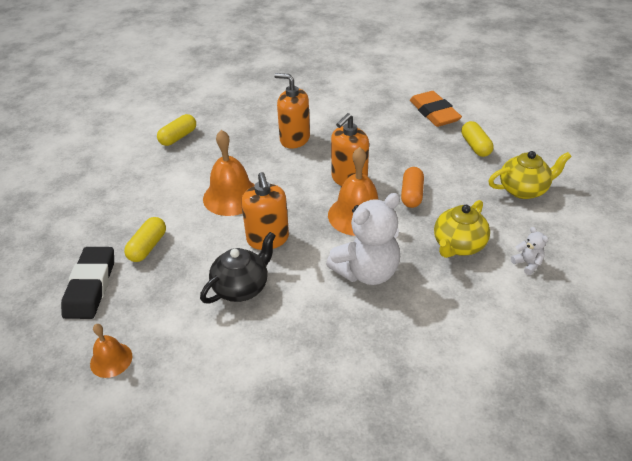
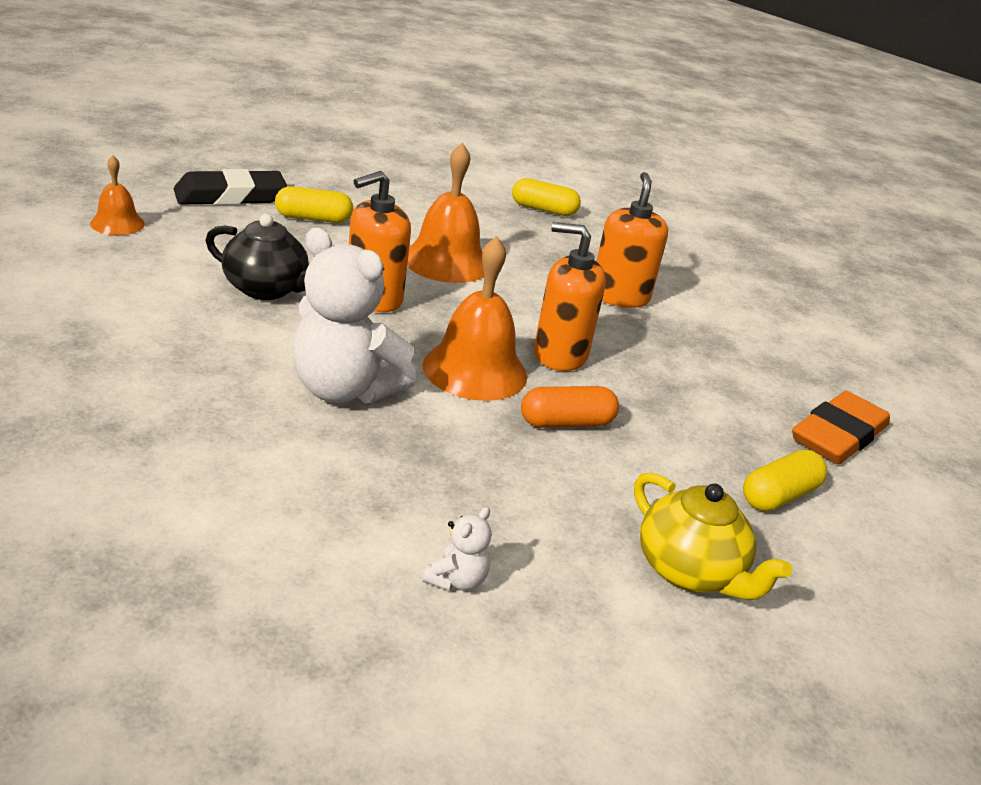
camera: 60 degrees right, 10 degrees down
yellow teapot [434,200,490,258] -> none

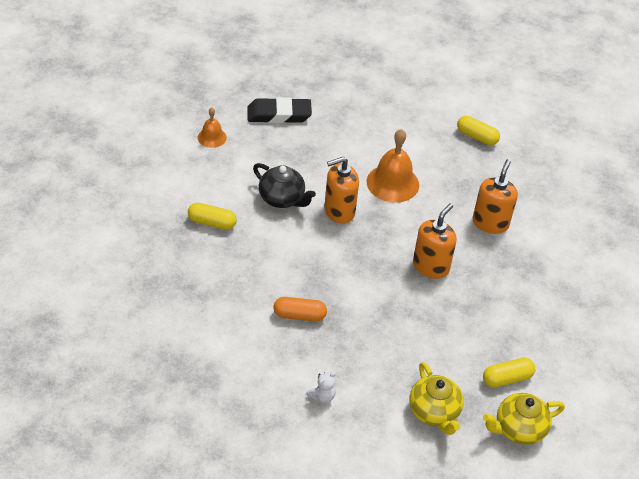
camera: 20 degrees right, 15 degrees up
yellow capsule [275,186,353,223] -> yellow capsule moved to [188,203,237,230]
white teddy bear [292,227,416,403] -> none
orange bell [423,237,527,401] -> none
orange capsule [521,386,619,428] -> orange capsule moved to [273,297,327,321]
orange soap dispenser [534,222,606,371] -> orange soap dispenser turned 90 degrees clockwise [413,203,457,279]
orange eraser [792,391,890,464] -> none
none -> yellow teapot [483,393,565,445]

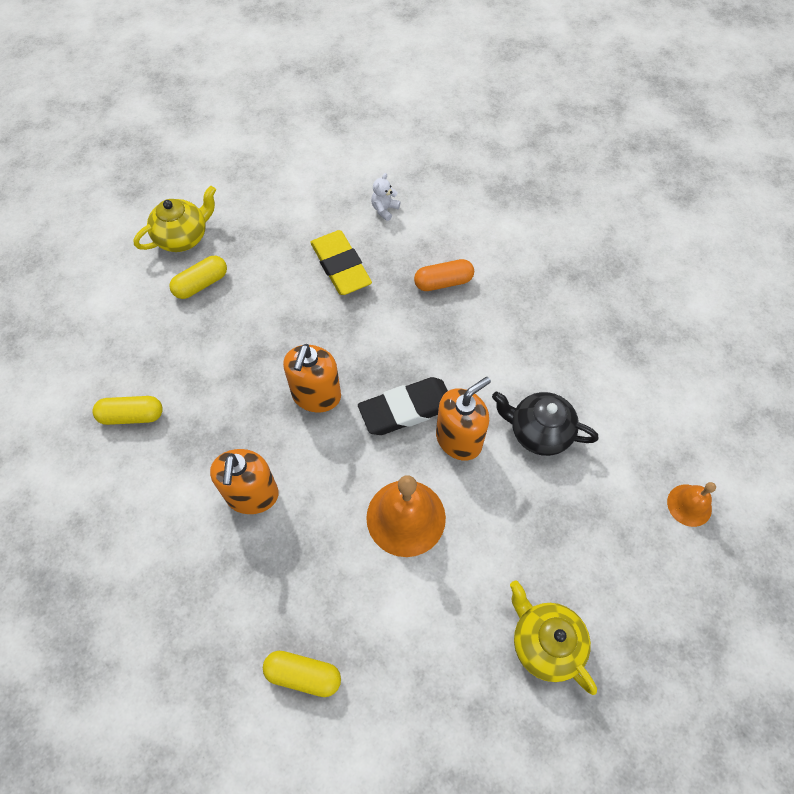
camera: 165 degrees right, 15 degrees up
yellow capsule [188,203,237,230] -> yellow capsule moved to [92,396,163,425]
black eraser [247,97,312,123] -> black eraser moved to [358,377,448,435]
yellow teapot [409,362,464,435] -> yellow teapot moved to [510,581,597,695]
none -> yellow eraser [310,230,372,295]

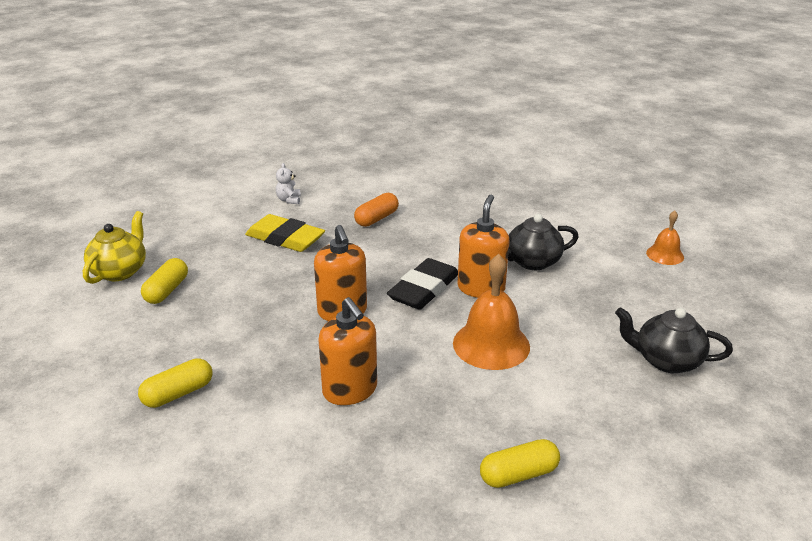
camera: 35 degrees left, 30 degrees down
yellow teapot [510,581,597,695] -> black teapot [615,307,733,373]

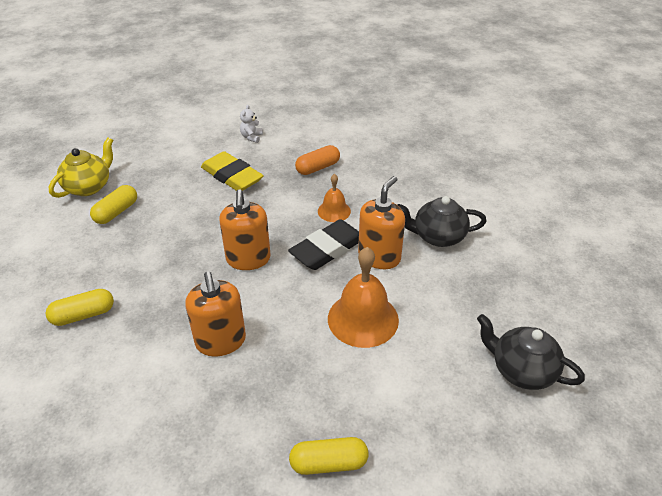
camera: 15 degrees right, 10 degrees up
orange bell [646,210,684,265] -> orange bell moved to [318,174,351,222]

